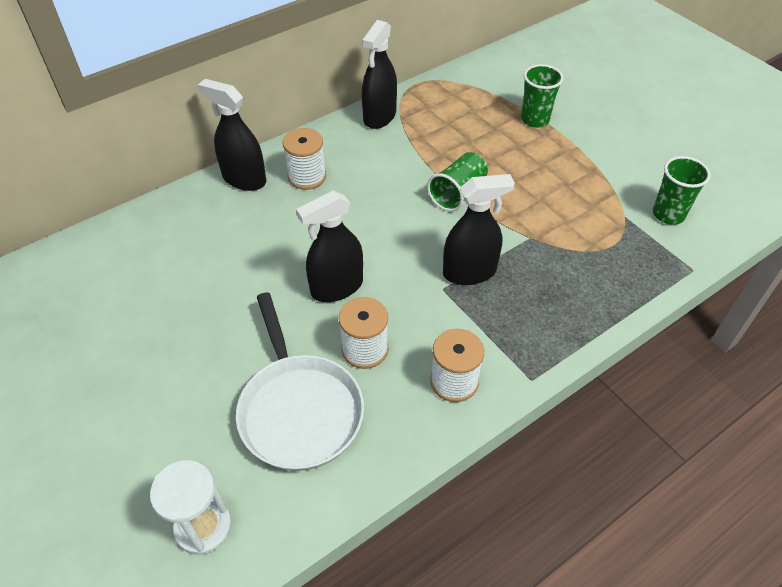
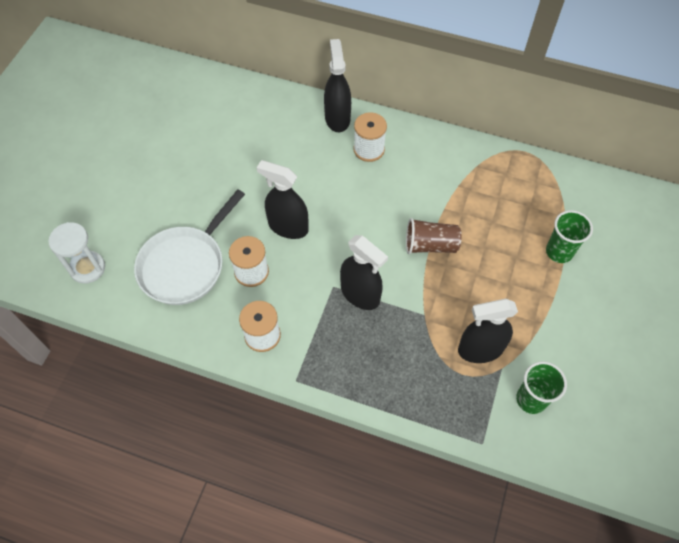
camera: 55 degrees right, 10 degrees up
black spray bottle [362,20,397,129] -> black spray bottle moved to [458,299,518,363]
green cup [427,152,488,211] -> brown cup [406,218,462,254]

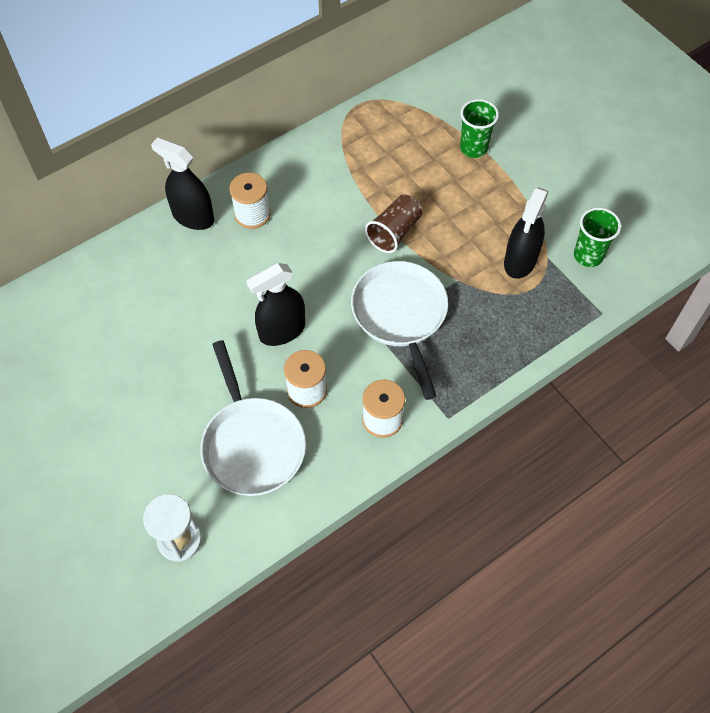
camera: 55 degrees left, 0 degrees up
black spray bottle [340,235,388,310] -> white pan [351,261,448,400]

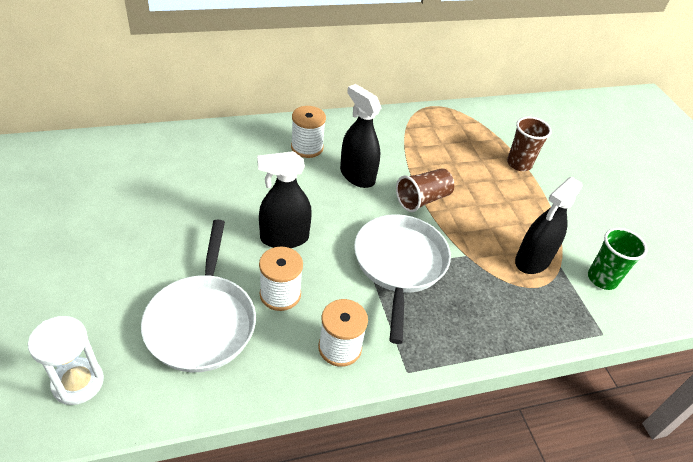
camera: 15 degrees right, 15 degrees down
black spray bottle [151,137,214,230] -> black spray bottle moved to [340,84,381,188]
green cup [460,99,499,158] -> brown cup [507,117,552,171]

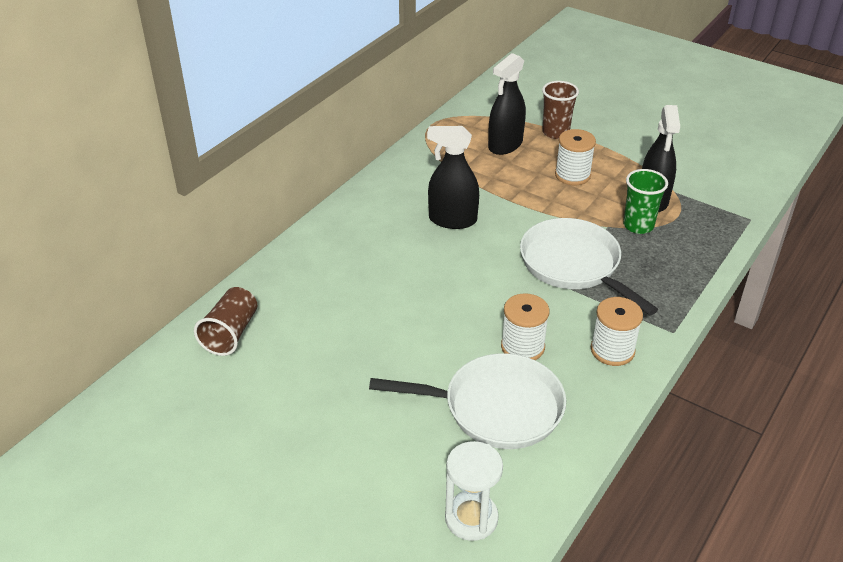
camera: 35 degrees left, 5 degrees down
white pan [141,220,256,372] -> white pan turned 45 degrees counterclockwise [369,353,566,449]
black spray bottle [257,151,312,248] -> black spray bottle moved to [488,53,526,155]
white spool [291,106,326,158] -> white spool moved to [555,129,596,185]
brown cup [396,168,454,212] -> brown cup moved to [194,287,257,356]
green cup [588,228,648,290] -> green cup moved to [623,169,668,234]

